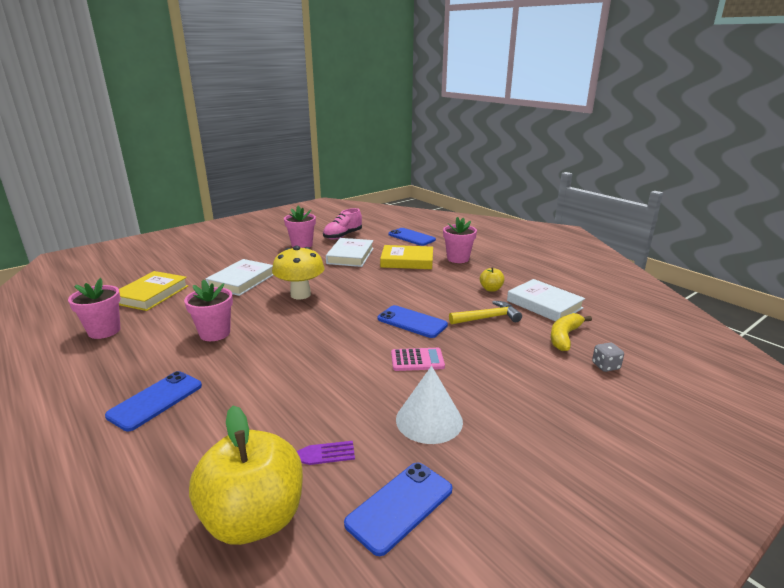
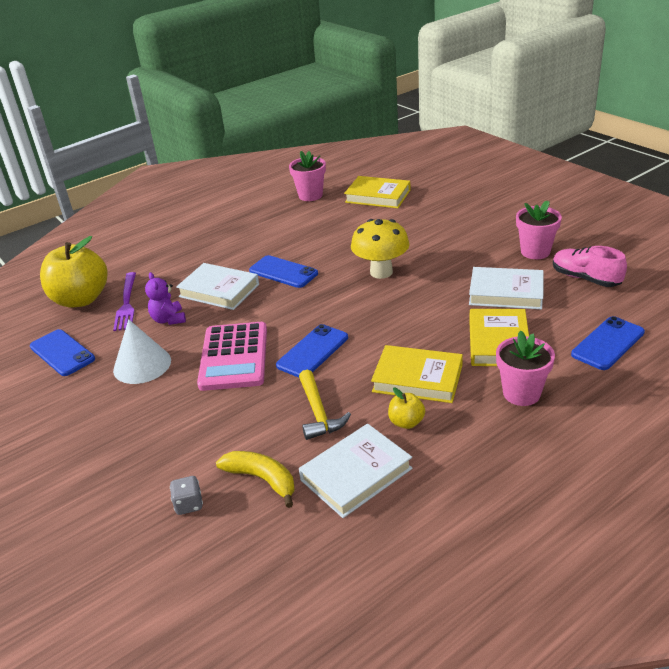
camera: 95 degrees right, 10 degrees up
blue phone [105,371,202,431] -> blue phone moved to [249,255,318,288]
pink flower pot [184,280,233,341] -> none
white book [206,259,273,296] -> white book moved to [176,263,259,310]
pink calculator [391,348,445,371] -> pink calculator [197,322,267,391], size x1.84
none -> purple teddy bear [145,272,186,325]
none -> yellow book [371,345,463,403]

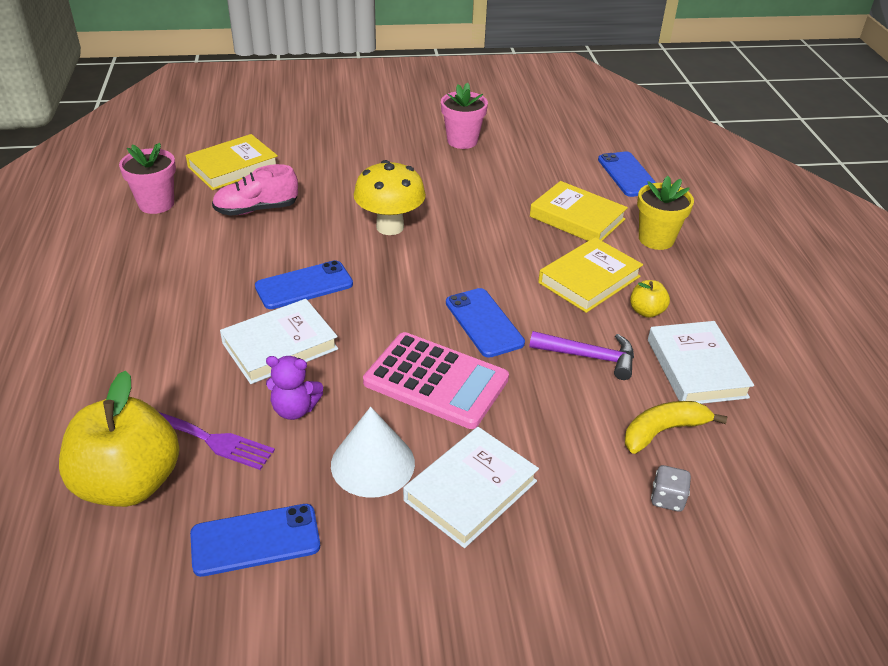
camera: 65 degrees left, 5 degrees up
yellow hammer [299,370,351,440] -> purple hammer [529,331,634,380]
white book [469,267,544,309] -> white book moved to [403,427,539,548]
pink flower pot [496,331,555,406] -> yellow flower pot [637,176,694,250]
pink shoe [553,246,627,287] -> pink shoe moved to [212,164,298,216]

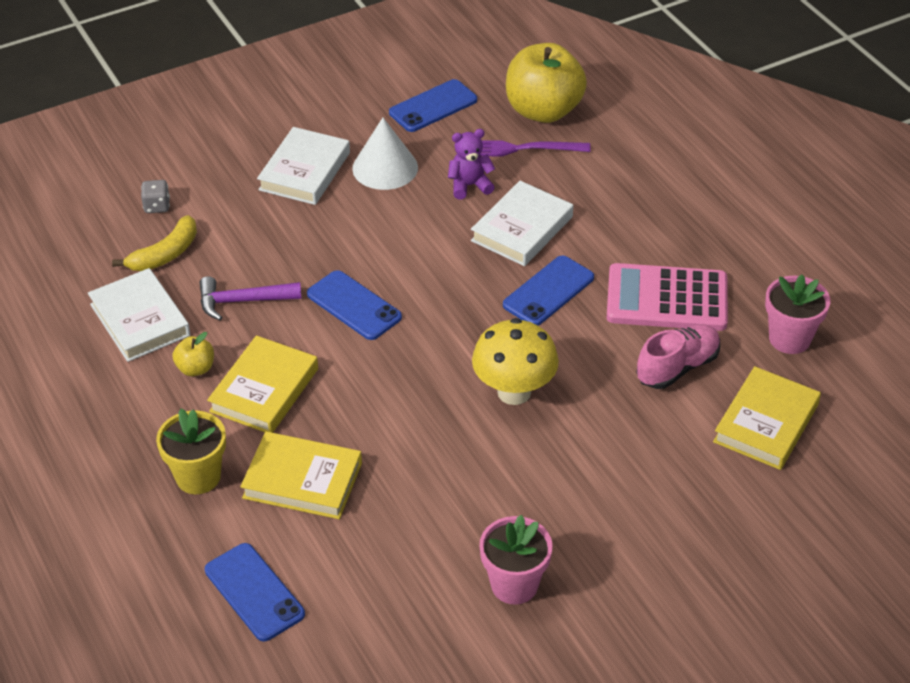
camera: 160 degrees right, 5 degrees up
pink calculator [363,332,509,429] -> pink calculator moved to [607,263,728,331]

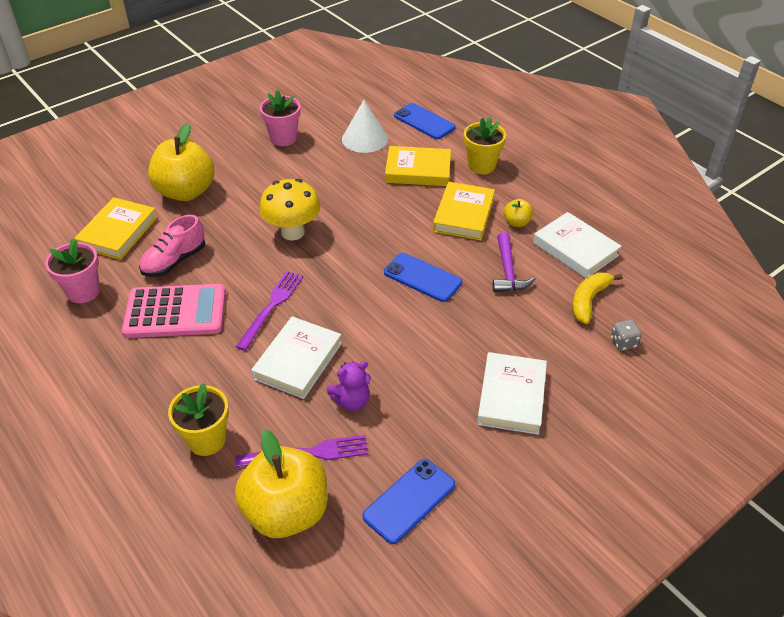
camera: 170 degrees right, 0 degrees up
purple hammer [200,276,302,320] -> purple hammer turned 105 degrees clockwise [493,232,535,292]
white cone [352,118,418,190] -> white cone moved to [342,100,388,153]
blue phone [503,256,594,326] -> purple fork [236,271,303,351]
none -> yellow apple [148,123,214,201]
none -> yellow flower pot [168,383,229,456]

